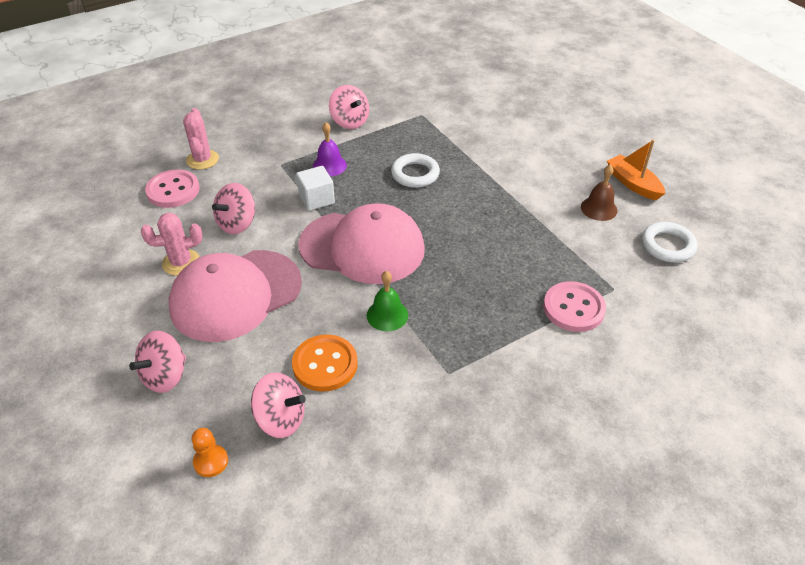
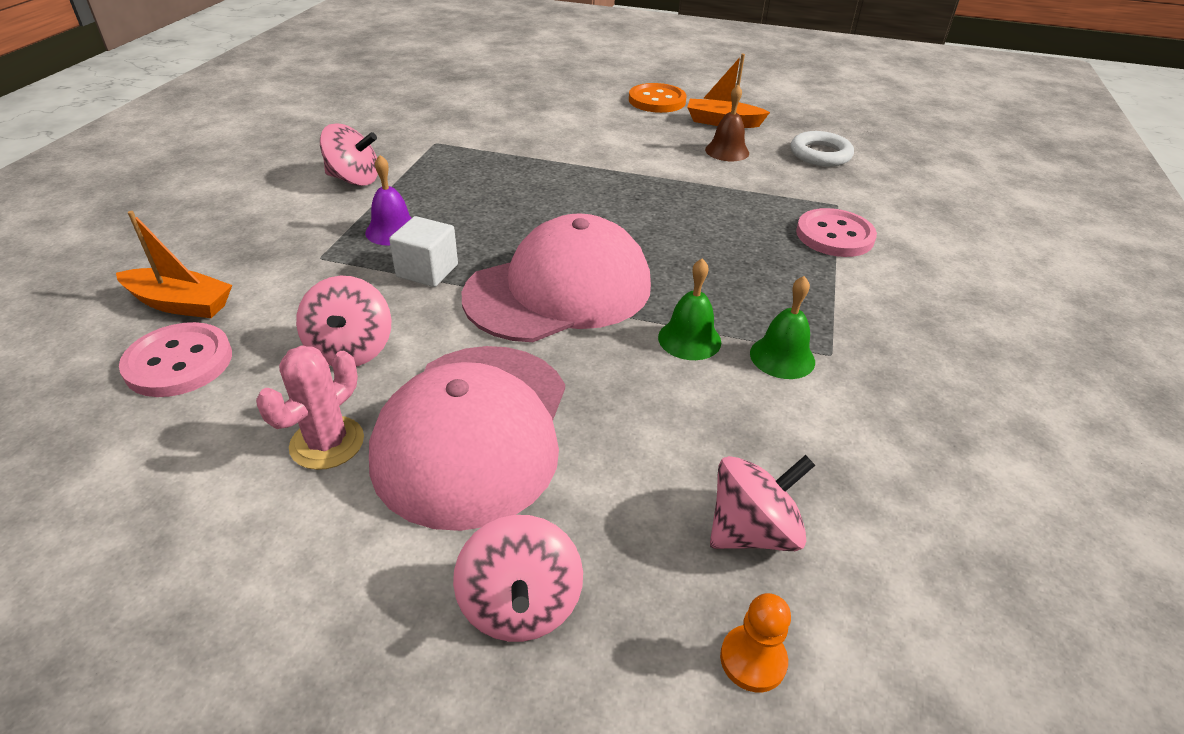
camera: 45 degrees left, 5 degrees down
pink cactus [183,108,219,170] -> orange boat [116,211,232,318]
orange button [292,334,358,392] -> orange button moved to [629,83,687,113]
white ring [391,153,440,188] -> none
none -> green bell [750,276,815,379]

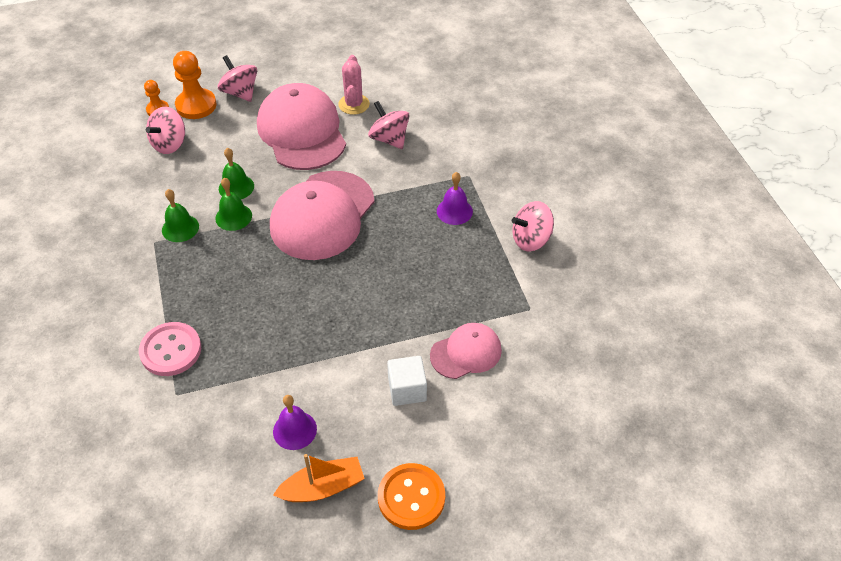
camera: 150 degrees right, 10 degrees up
orange boat [116,211,232,318] -> none
pink button [119,322,232,397] -> none
white cube [389,216,458,287] -> white cube moved to [387,356,427,406]
brown bell [705,85,749,161] -> purple bell [273,395,317,450]
white ring [791,131,854,167] -> none
none -> orange pawn [173,51,216,119]
none -> green bell [219,148,254,199]
none -> pink cap [430,323,502,379]

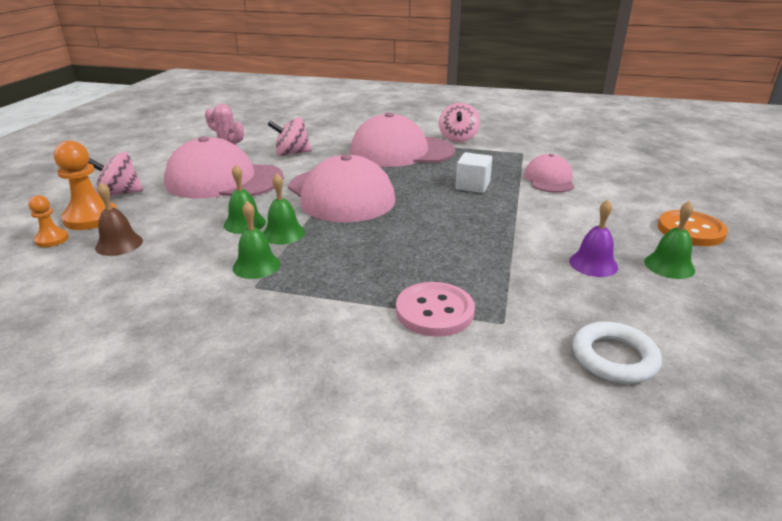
camera: 60 degrees left, 20 degrees down
pink spinning top [146,107,185,154] -> brown bell [95,182,143,256]
orange boat [273,454,365,502] -> green bell [644,201,695,279]
white cube [387,356,427,406] -> white cube moved to [455,152,492,193]
purple bell [437,172,473,225] -> pink cap [350,112,455,167]
none -> white ring [572,321,662,384]

